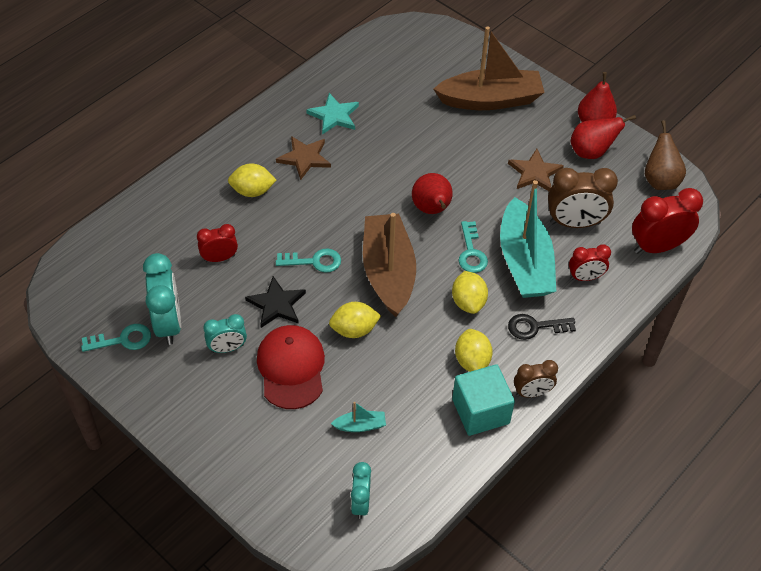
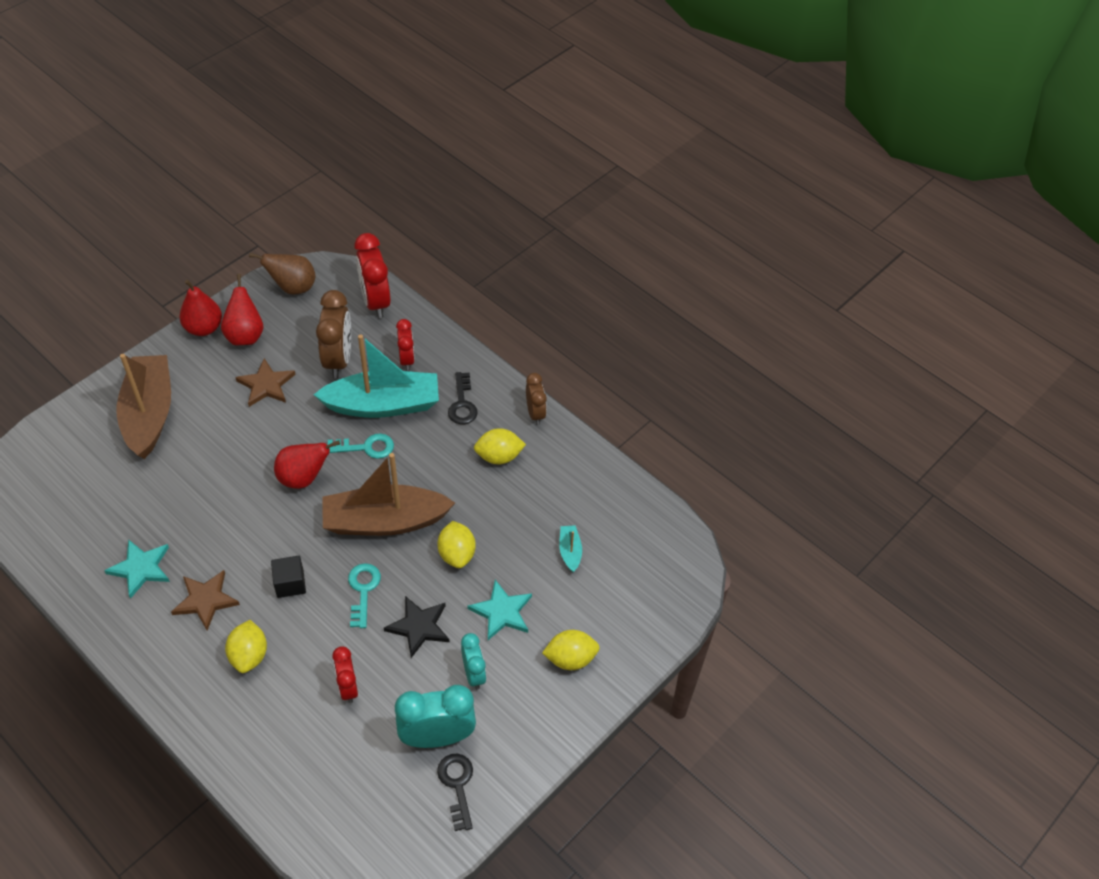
camera: 90 degrees left, 0 degrees up
turquoise key [81,324,151,352] -> black key [437,753,473,831]
red cap [257,325,325,409] -> turquoise star [467,580,532,640]
turquoise clock [351,462,371,519] -> none
yellow lemon [452,271,488,314] -> yellow lemon moved to [542,630,600,670]
turquoise cube [452,364,515,436] -> none
none -> black cube [271,556,306,598]

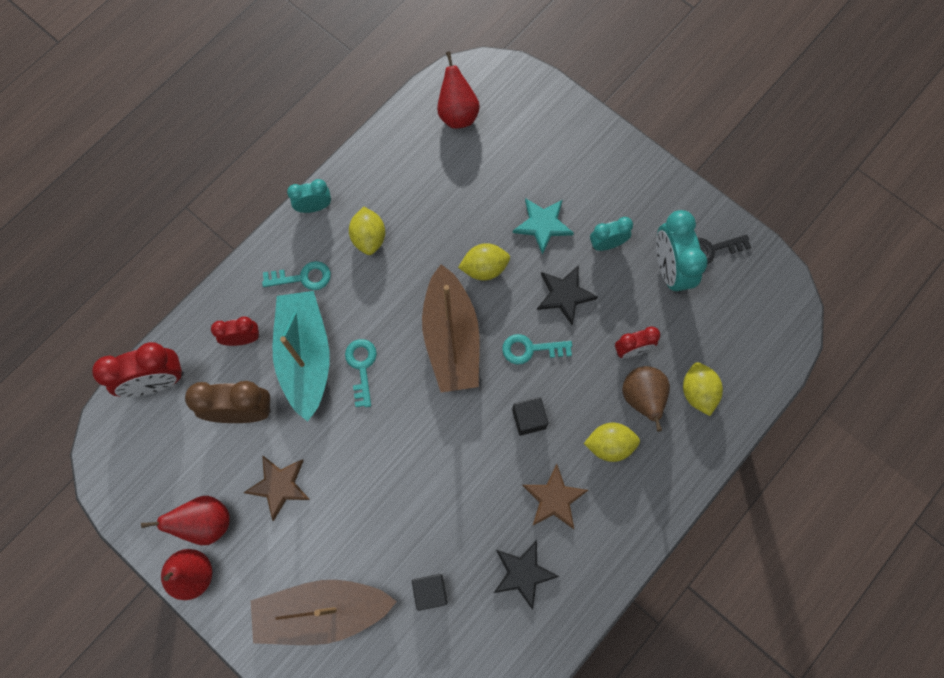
camera: 90 degrees left, 20 degrees up
turquoise star [104,539,170,599] -> black star [494,540,560,610]
brown pear [249,253,316,295] -> brown pear moved to [622,366,670,432]
red pear [274,440,340,489] -> red pear moved to [437,51,480,129]
black key [448,372,478,425] -> turquoise key [262,261,331,290]
brown clock [526,373,547,425] -> turquoise clock [287,179,331,213]
yellow lemon [542,630,600,670] -> yellow lemon moved to [683,363,723,416]
turquoise boat [559,525,582,572] -> none
none -> black cube [412,574,448,611]

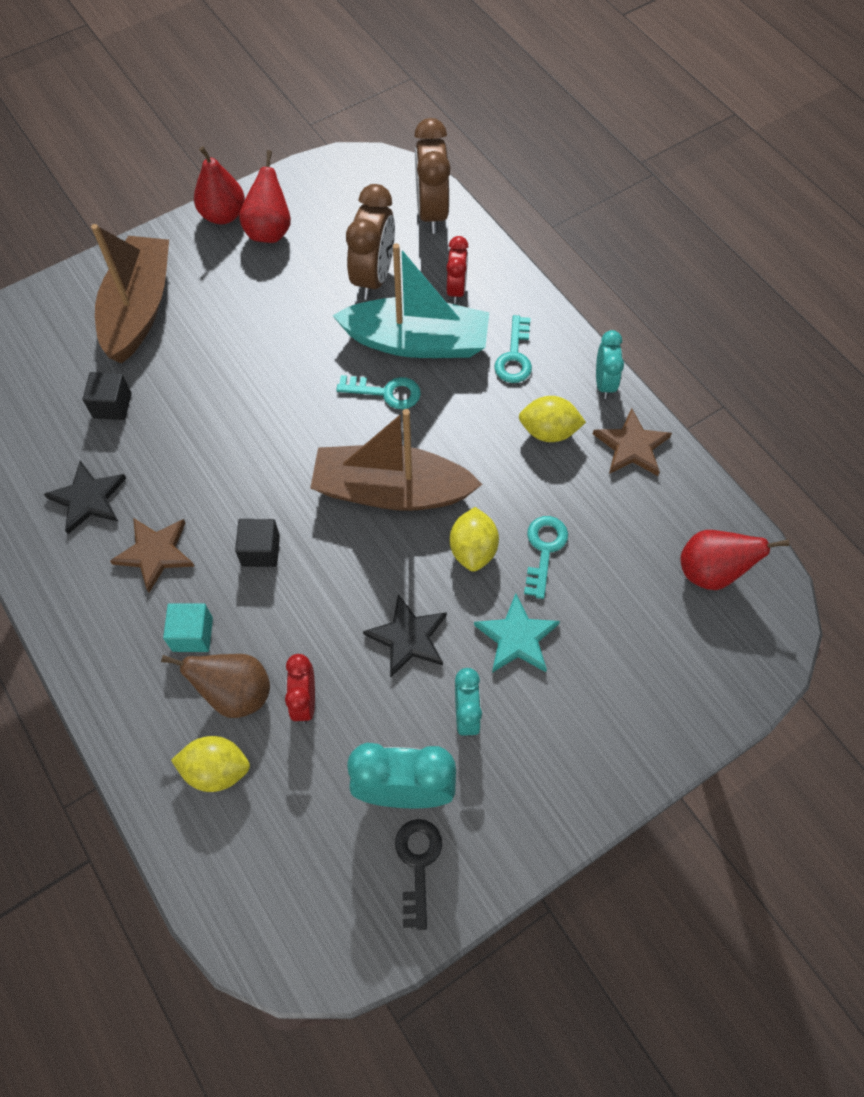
camera: 105 degrees right, 10 degrees down
red clock [92,342,184,397] -> brown clock [414,118,451,234]
brown star [244,455,310,521] -> brown star moved to [593,408,672,476]
turquoise key [502,334,572,365] -> turquoise key moved to [524,516,568,599]
yellow lemon [584,423,640,462] -> turquoise cube [163,603,213,652]

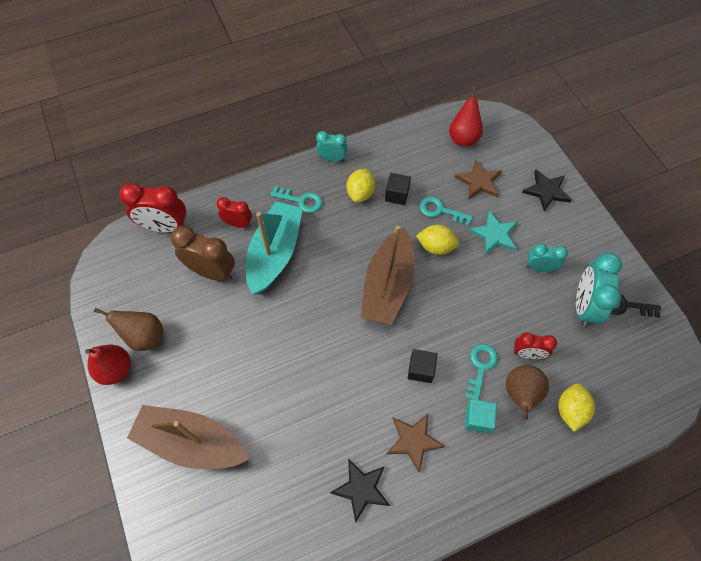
camera: 80 degrees left, 0 degrees up
black cube [83,372,132,420] -> black cube moved to [385,173,411,205]
red pear [239,150,291,243] -> brown pear [94,308,164,351]
turquoise key [336,375,421,409] -> turquoise key moved to [465,344,498,400]
black star [363,594,447,678] -> black star moved to [522,170,572,211]
brown clock [414,118,451,234] -> red clock [119,183,186,233]
brown star [593,408,672,476] -> brown star moved to [455,159,502,200]

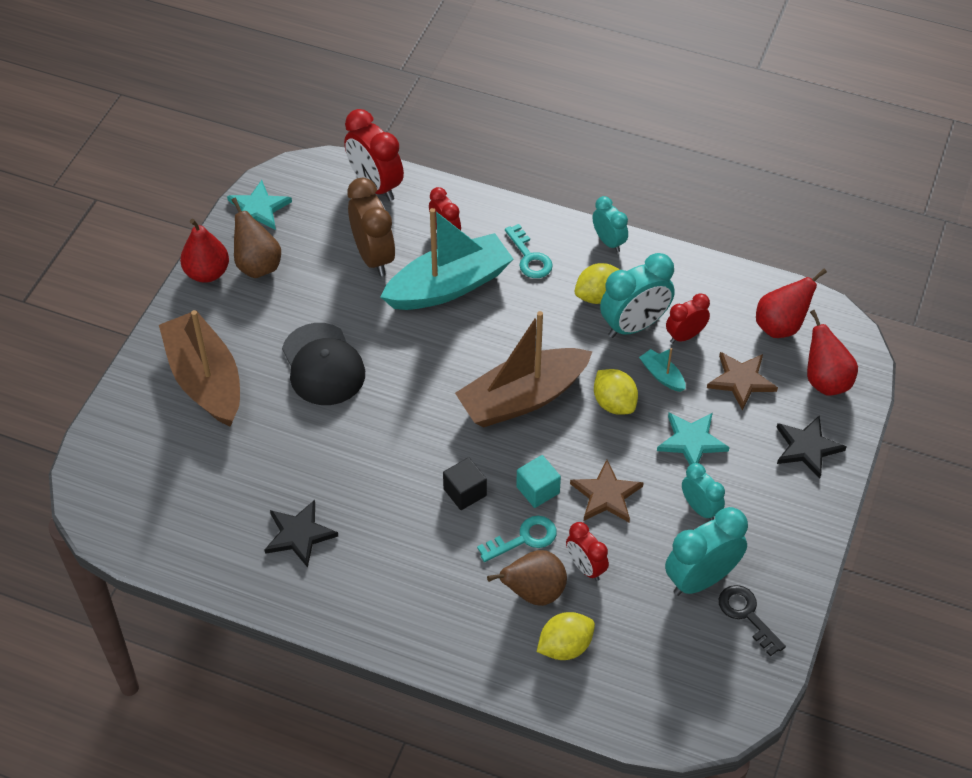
camera: 45 degrees right, 10 degrees down
black cube [385,173,411,205] -> turquoise clock [600,253,675,338]
brown star [387,414,445,472] -> brown star moved to [570,460,644,522]
turquoise key [420,197,473,226] -> turquoise boat [639,348,686,392]
turquoise cube [465,399,497,434] -> turquoise cube moved to [516,455,561,508]
none -> turquoise star [227,180,292,230]
none -> black cap [282,323,365,405]
none -> red clock [666,293,710,343]
none -> red pear [807,310,858,396]

